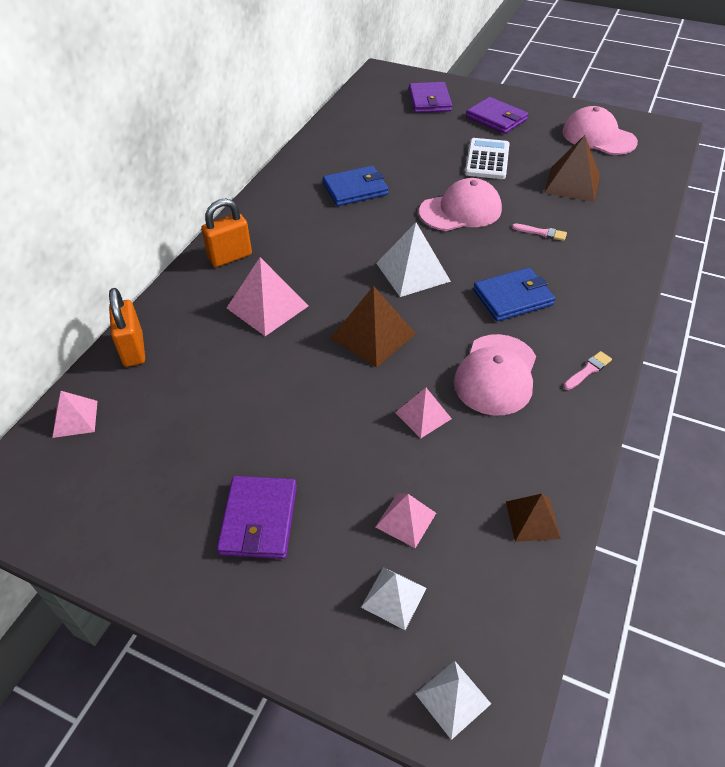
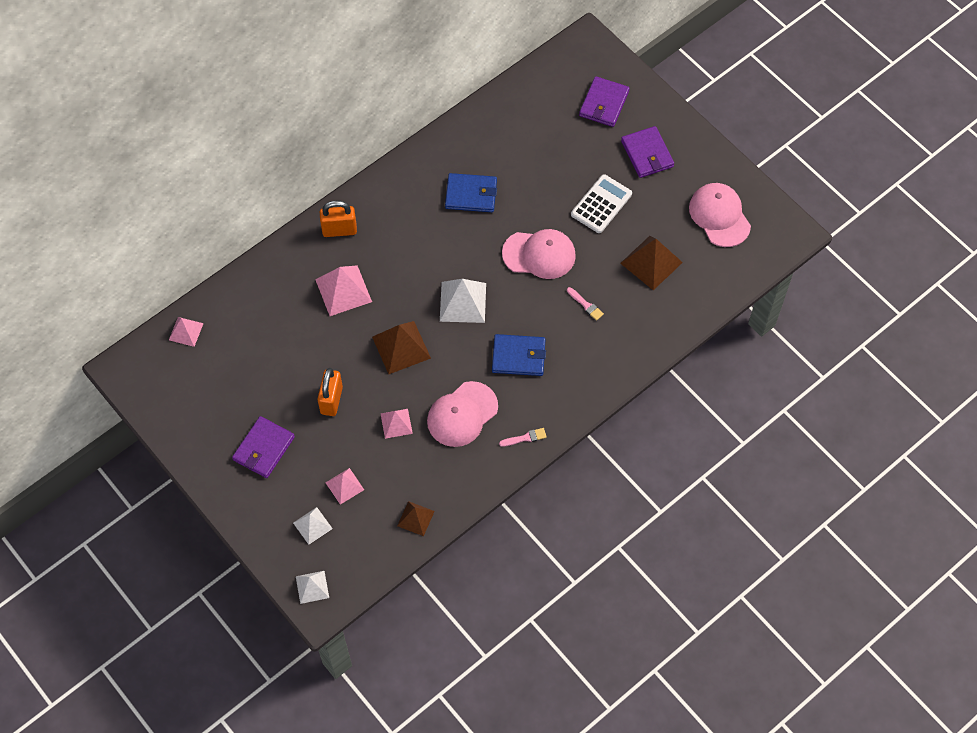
camera: 25 degrees right, 15 degrees up
orange padlock [109,288,145,367] -> orange padlock moved to [317,368,343,416]

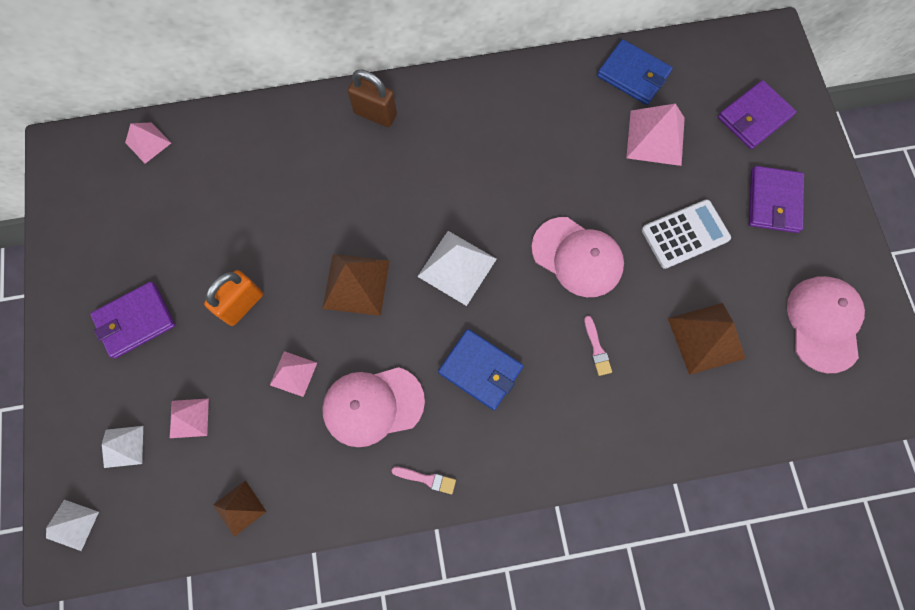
camera: 30 degrees right, 10 degrees up
pink pyramid [315,265,372,316] -> pink pyramid moved to [626,104,685,166]
orange padlock [320,200,357,237] -> brown padlock [348,70,397,127]
blue wallet [445,173,497,212] -> blue wallet moved to [597,39,673,105]

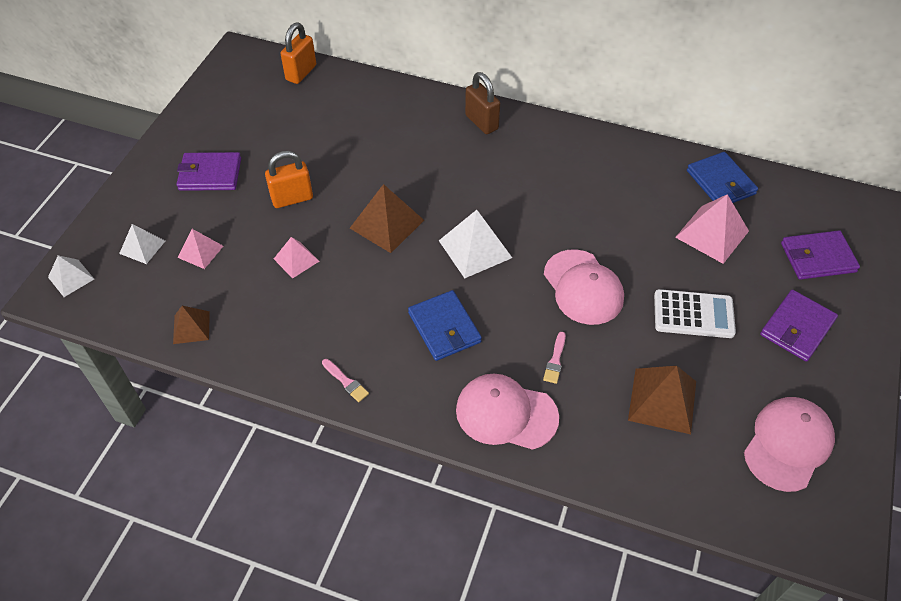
camera: 30 degrees right, 20 degrees down
pink pyramid [125,122,171,164] -> orange padlock [281,22,316,84]
pink cap [322,367,425,447] -> pink cap moved to [456,374,559,450]

